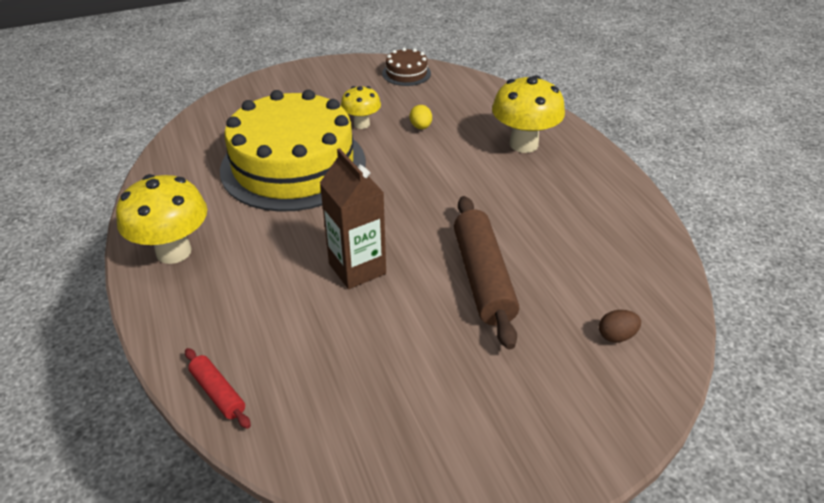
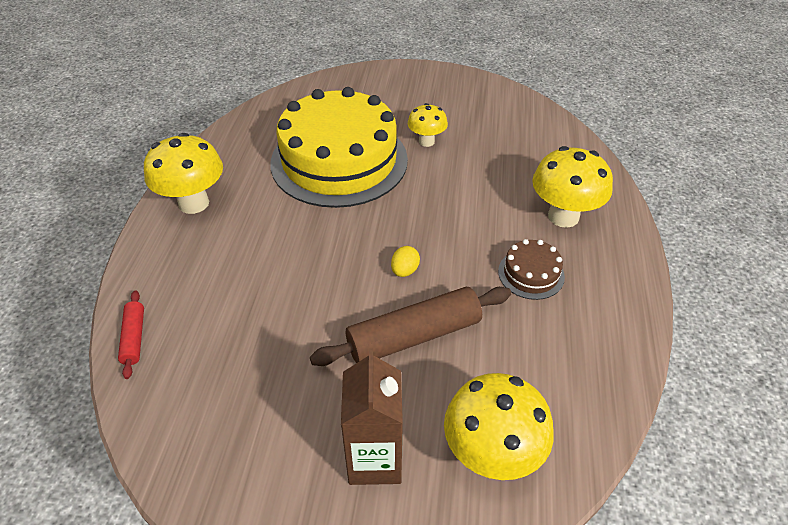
camera: 30 degrees right, 5 degrees up
brown carton [320,148,386,289] -> brown carton moved to [341,348,403,485]
brown cake [382,48,431,86] -> brown cake moved to [498,239,565,300]
yellow egg [410,105,432,129] -> yellow egg moved to [391,246,420,277]
brown rolling pin [454,196,519,349] -> brown rolling pin turned 45 degrees clockwise [310,287,511,366]
brown egg [599,310,641,343] -> yellow mushroom [444,373,554,480]

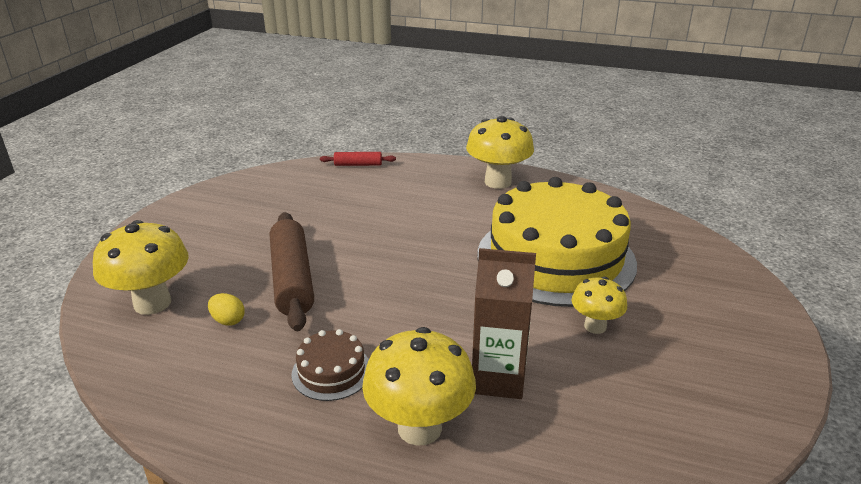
camera: 100 degrees right, 15 degrees down
brown carton [341,348,403,485] -> brown carton moved to [472,248,536,399]
yellow egg [391,246,420,277] -> yellow egg moved to [208,293,245,326]

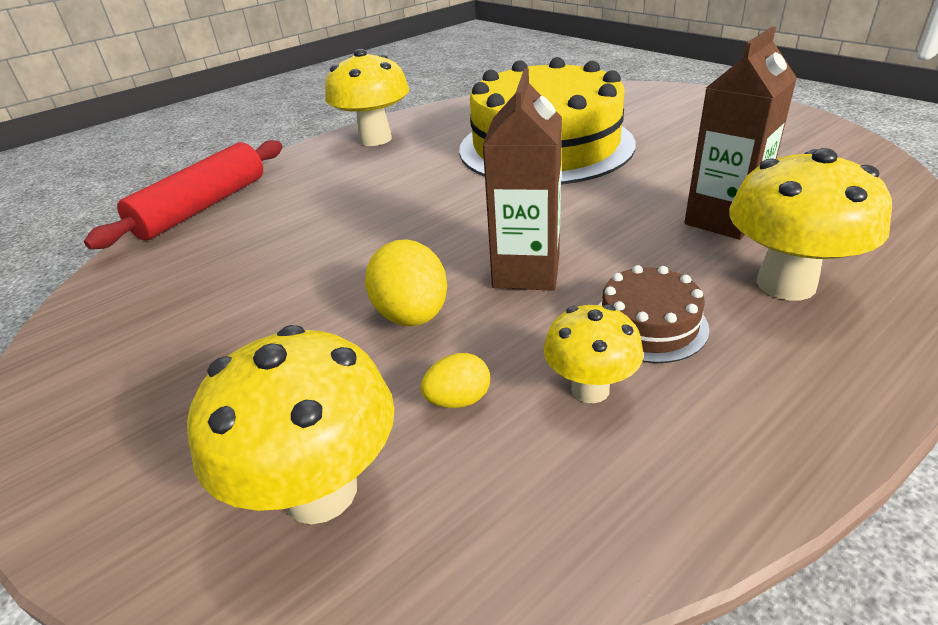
camera: 55 degrees left, 5 degrees up
brown rolling pin [270,212,314,331] -> yellow egg [365,239,447,326]
red rolling pin [320,152,396,166] -> red rolling pin [84,140,282,249], size x2.00
yellow mushroom [572,277,627,334] -> yellow mushroom moved to [544,304,644,403]
none -> brown carton [483,68,562,291]

